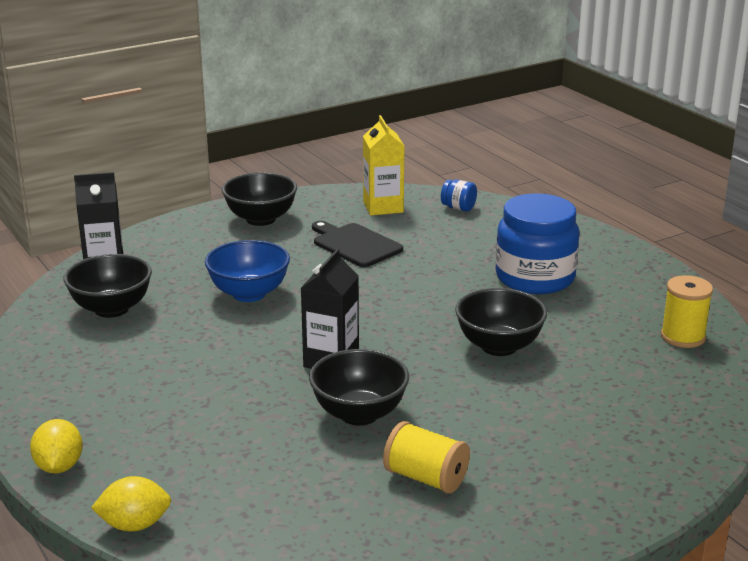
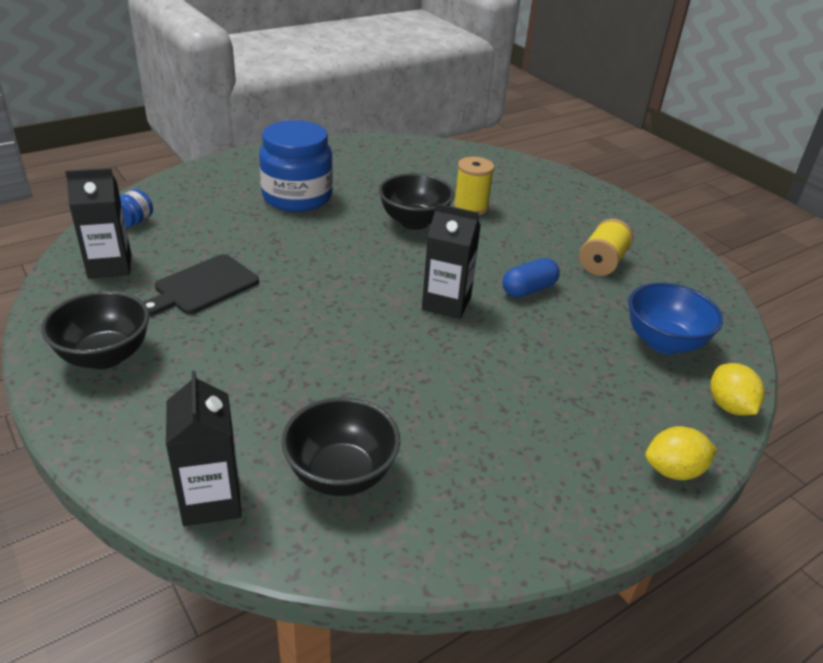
camera: 95 degrees left, 10 degrees up
blue bowl [205,240,290,302] -> blue bowl moved to [628,283,723,354]
black bowl [309,349,409,426] -> blue capsule [503,258,560,298]
yellow carton [363,115,404,215] -> black carton [65,168,131,279]
yellow spool [661,275,713,348] -> yellow spool moved to [454,157,494,215]

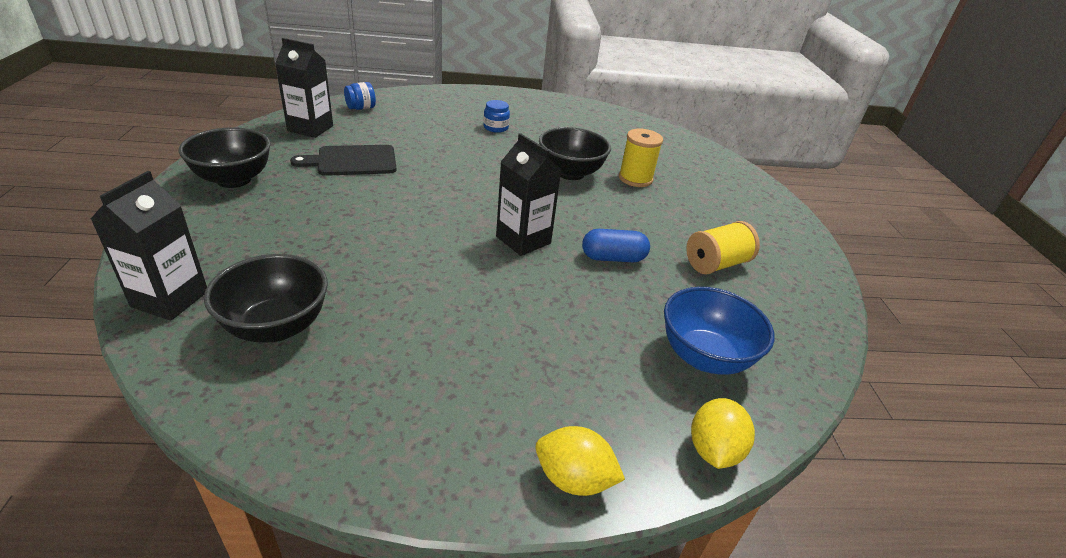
camera: 30 degrees right, 0 degrees up
blue jar [259,120,333,212] -> blue jar [483,100,510,133], size x0.41

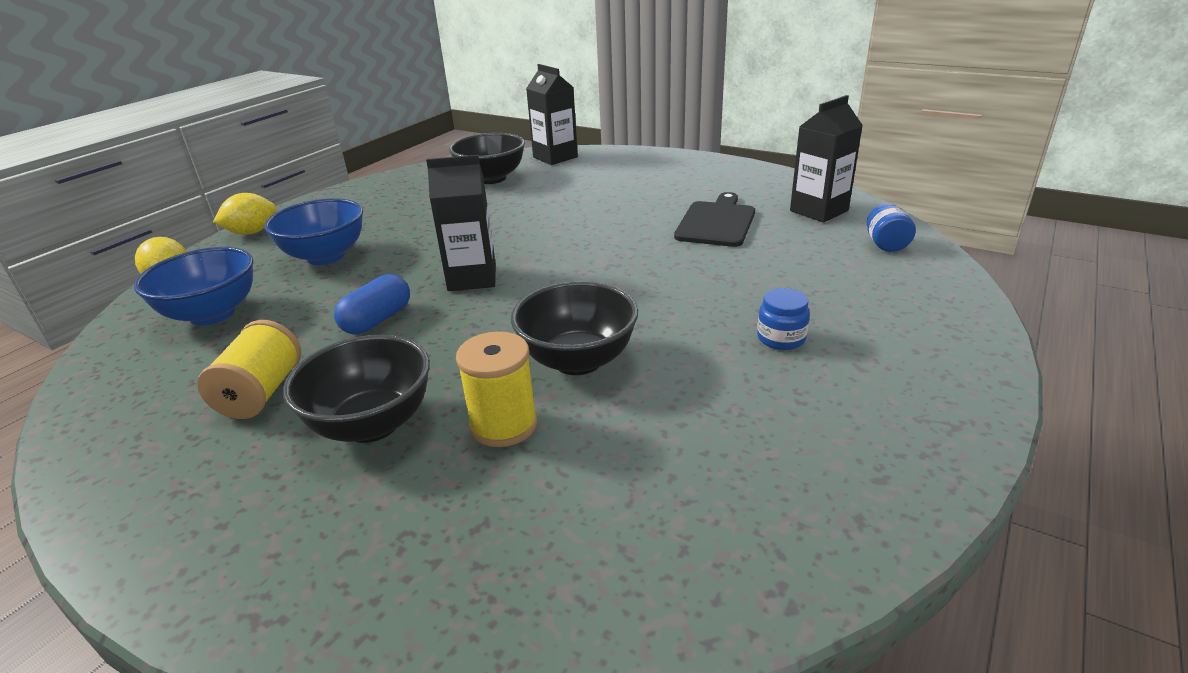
camera: 130 degrees right, 5 degrees down
black bowl [178,127,271,188] -> black bowl moved to [283,335,430,443]
none -> blue bowl [264,198,363,265]

